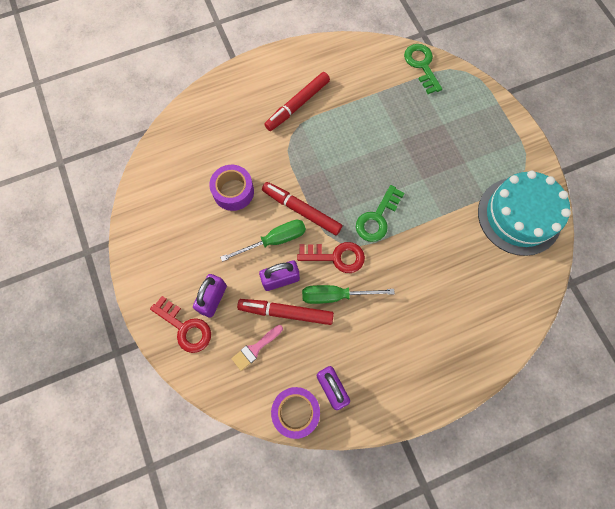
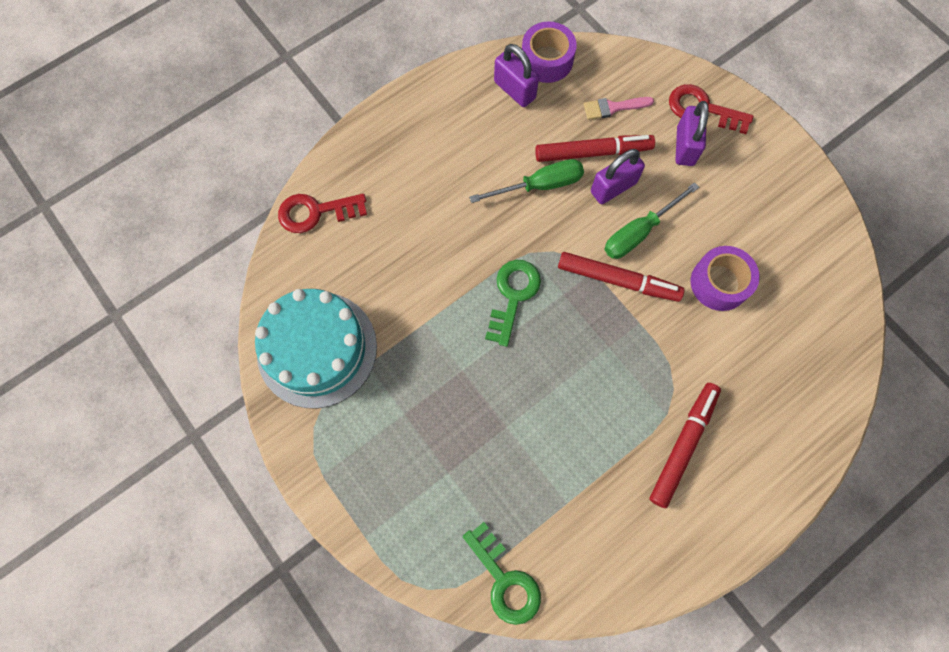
camera: 165 degrees right, 0 degrees up
pink brush [232,325,283,371] -> pink brush turned 135 degrees counterclockwise [584,97,654,120]
red key [297,242,365,273] -> red key moved to [278,194,367,233]

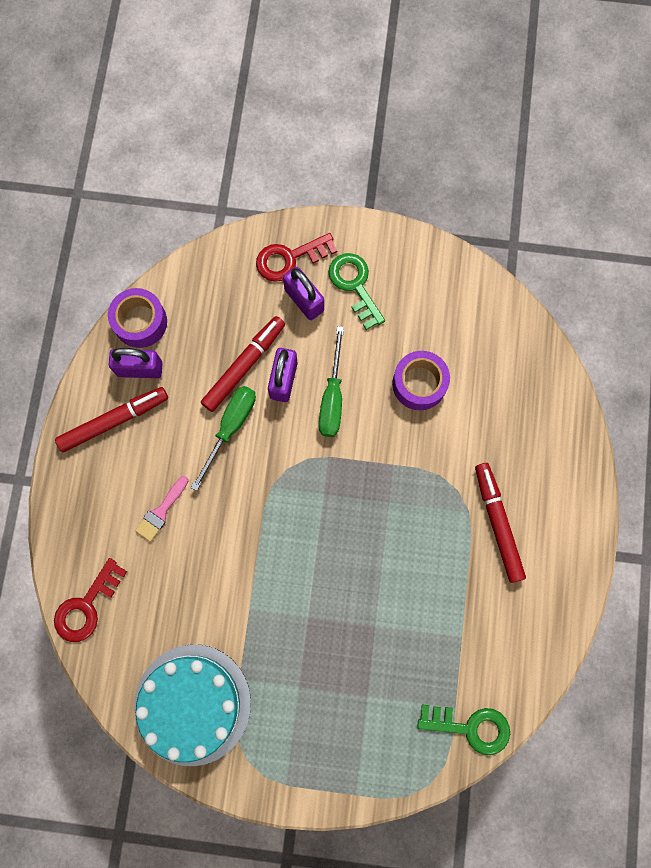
camera: 45 degrees left, 5 degrees up
green key [485,260,541,347] -> green key moved to [328,253,385,330]
red marker [558,252,684,302] -> red marker moved to [55,387,168,452]
pink brush [584,97,654,120] -> pink brush moved to [135,476,188,542]

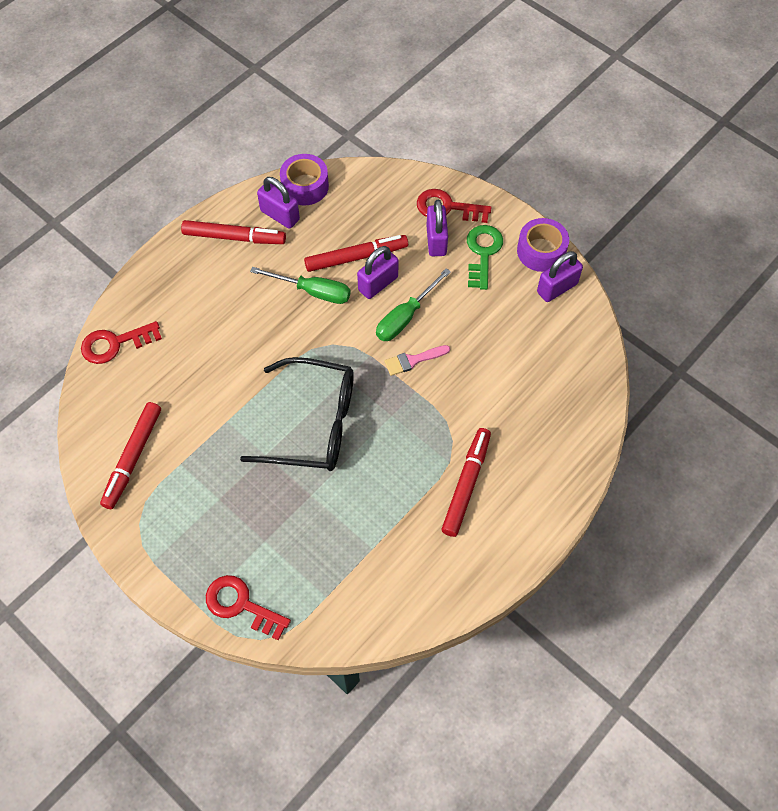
camera: 35 degrees right, 15 degrees down
turquoise cake [134,645,251,766] -> red marker [100,402,161,509]
pink brush [135,476,188,542] -> pink brush moved to [385,345,450,376]
green screwdriver [191,386,256,491] -> green screwdriver turned 45 degrees clockwise [250,267,351,304]
purple tape [392,351,450,410] -> purple tape moved to [517,218,569,272]
green key [417,705,510,755] -> none
none -> red key [206,575,291,641]
none -> black glasses [240,357,354,471]
none -> purple padlock [537,251,583,302]

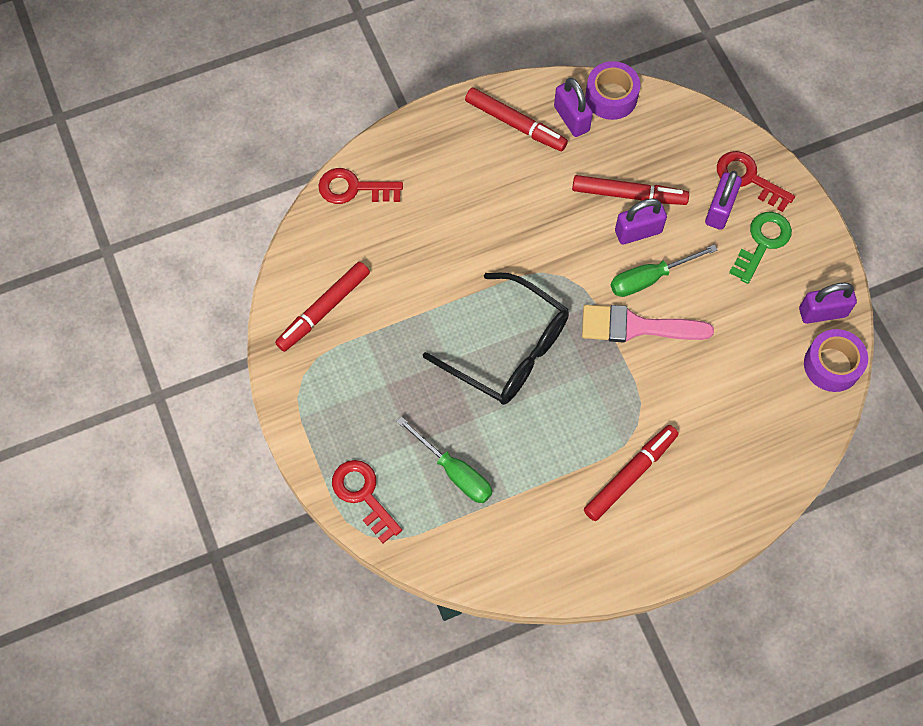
camera: 25 degrees right, 5 degrees up
green screwdriver [250,267,351,304] -> green screwdriver moved to [396,416,492,503]
pink brush [385,345,450,376] -> pink brush [582,305,714,343], size x1.79
purple tape [517,218,569,272] -> purple tape moved to [804,329,868,392]

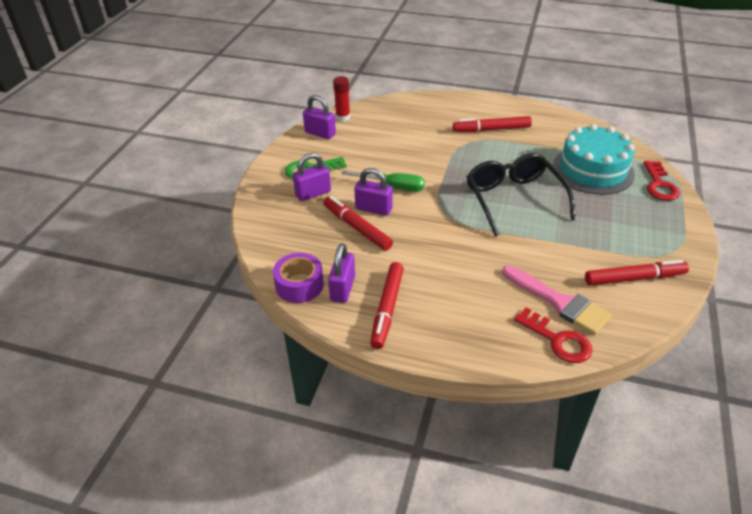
camera: 140 degrees left, 25 degrees down
green screwdriver [396,416,492,503] -> turquoise cake [553,124,635,195]
red marker [465,88,568,151] -> red marker turned 150 degrees counterclockwise [370,262,404,349]
pink brush [582,305,714,343] -> pink brush moved to [502,265,612,335]
red key [717,151,795,212] -> none
purple tape [804,329,868,392] -> red glue stick [333,76,350,121]

